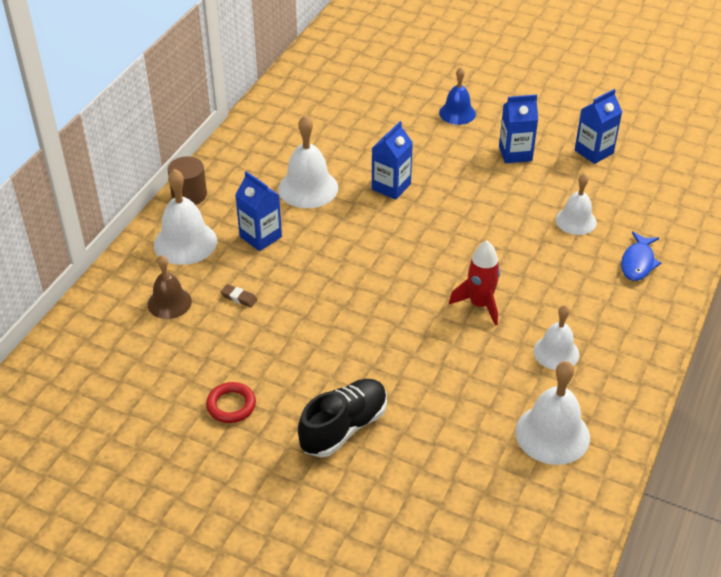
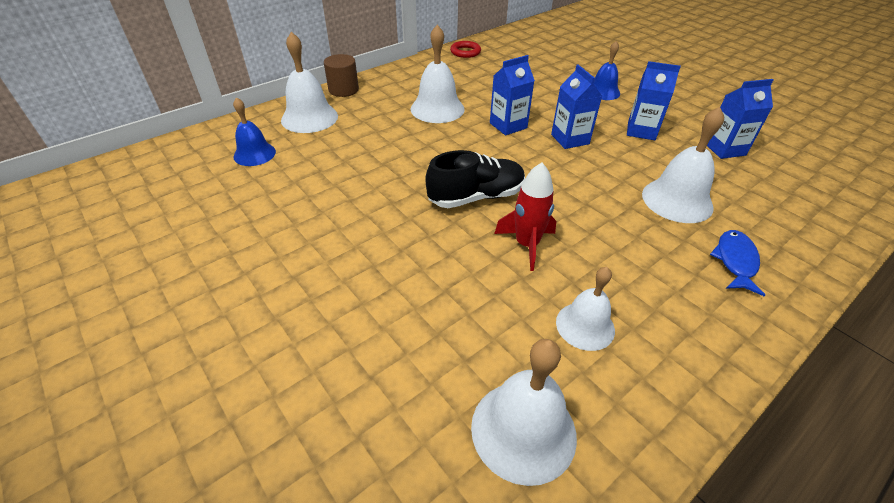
camera: 25 degrees right, 0 degrees up
brown bell [148,255,192,319] -> blue bell [233,97,276,166]
red ring [206,382,256,423] -> red ring moved to [450,41,481,58]
brown eraser [221,284,257,307] -> none
blue carton [235,171,282,251] -> blue carton moved to [551,64,602,149]
black shoe [298,379,387,457] -> black shoe moved to [425,150,525,208]
white bell [555,174,597,235] -> white bell [642,107,724,223], size x1.52
blue fish [621,231,661,281] -> blue fish turned 150 degrees clockwise [710,230,765,296]

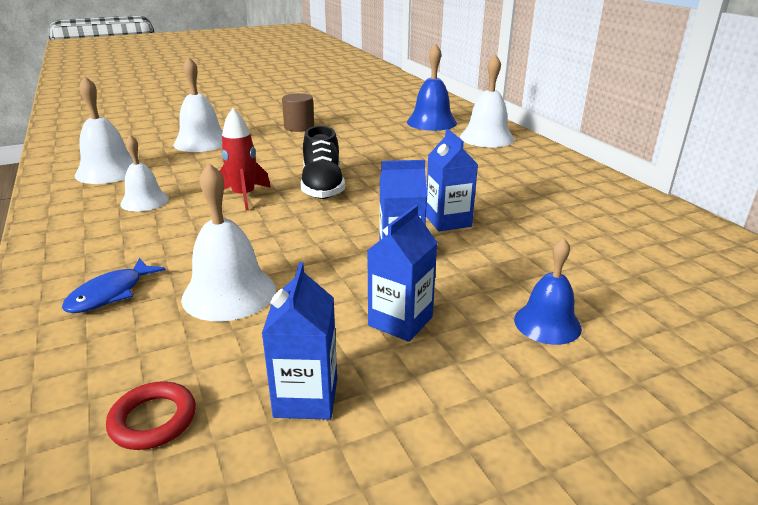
camera: 105 degrees right, 15 degrees down
blue bell [233,97,276,166] -> blue bell [407,44,457,131], size x1.52
brown cylinder [324,54,359,97] -> brown cylinder moved to [282,93,314,132]
white bell [410,25,464,123] -> white bell moved to [173,56,223,152]
red ring [450,41,481,58] -> red ring moved to [106,381,196,450]
blue fish [710,230,765,296] -> blue fish turned 90 degrees clockwise [62,258,166,313]

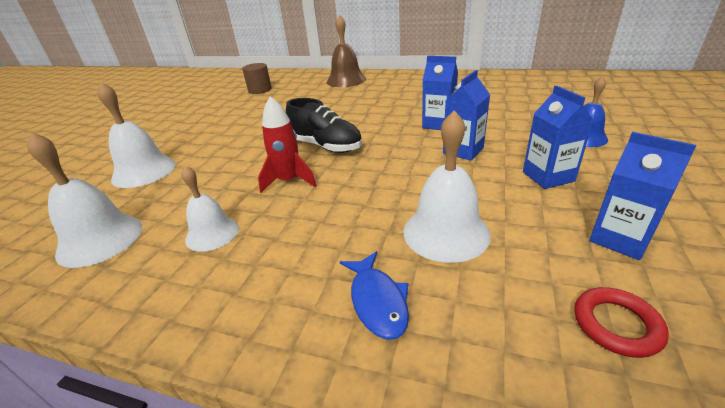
camera: 45 degrees left, 5 degrees up
brown cylinder [282,93,314,132] -> brown cylinder moved to [242,63,272,94]
blue bell [407,44,457,131] -> none
white bell [460,54,514,147] -> brown bell [327,15,366,87]

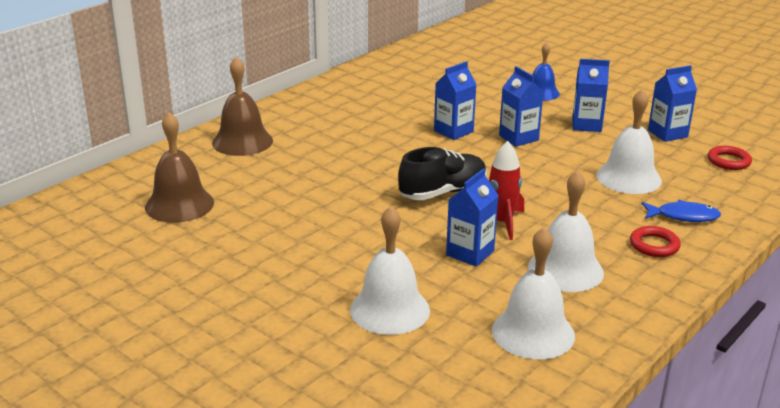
camera: 70 degrees left, 5 degrees down
white bell [181,166,239,252] -> white bell [528,170,604,292], size x1.52
brown cylinder [242,63,272,94] -> brown bell [145,112,214,223]
none -> blue carton [446,168,498,267]
none -> red ring [630,226,681,257]

